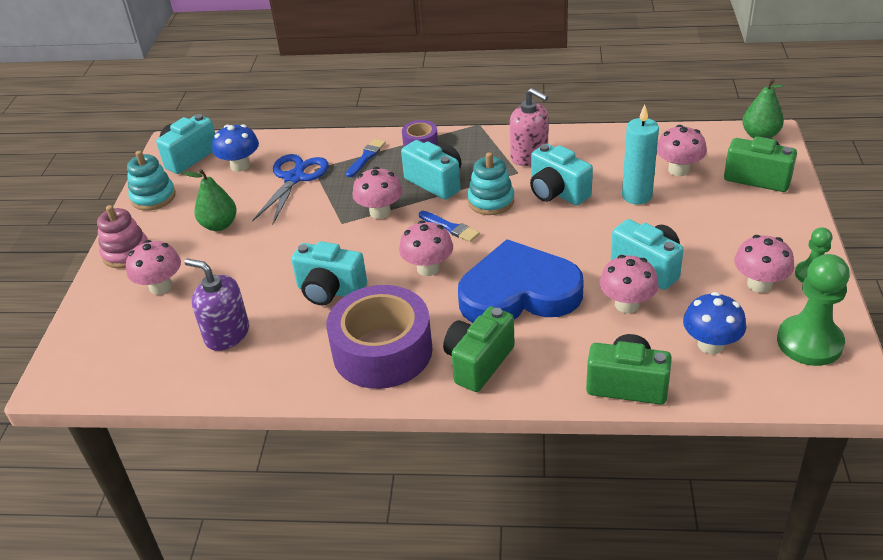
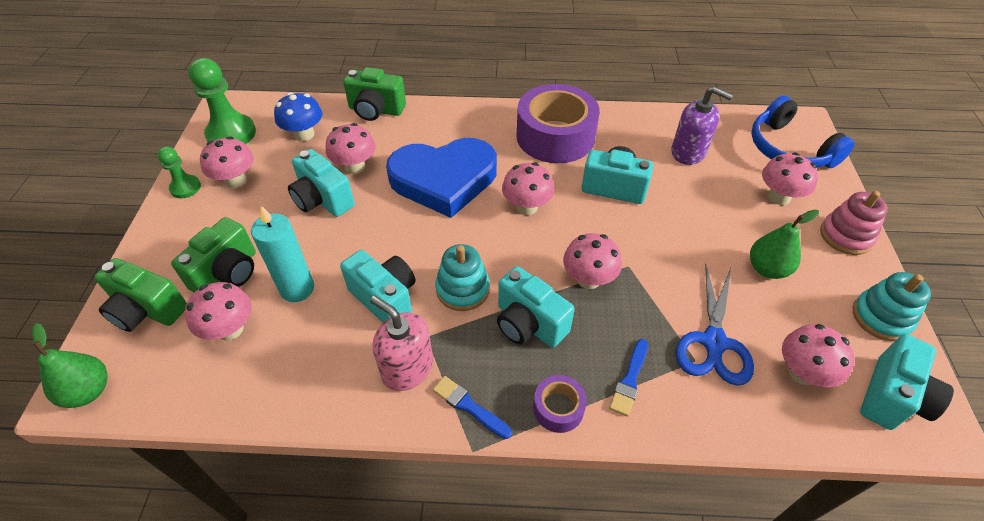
camera: 175 degrees right, 10 degrees up
blue mushroom [212,124,259,172] -> pink mushroom [782,324,855,387]
blue brush [419,211,480,242] -> blue brush moved to [432,376,512,439]
green camera [443,307,515,392] -> green camera moved to [171,217,256,293]
none -> blue headphones [751,96,855,168]

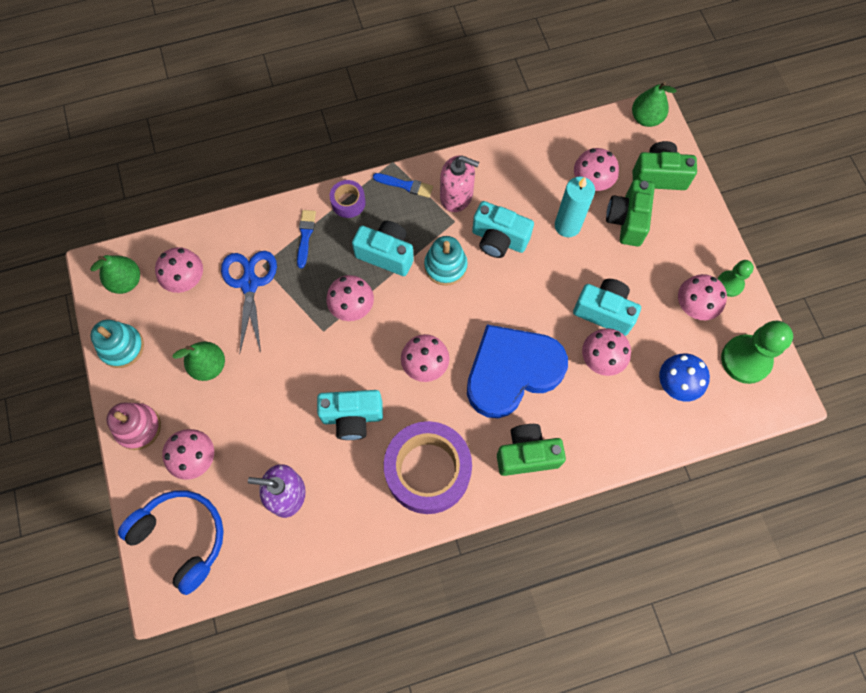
camera: 160 degrees right, 20 degrees up
green camera [343,67,406,121] -> green camera moved to [497,424,566,476]
turquoise camera [860,334,954,430] -> green pear [90,255,140,294]

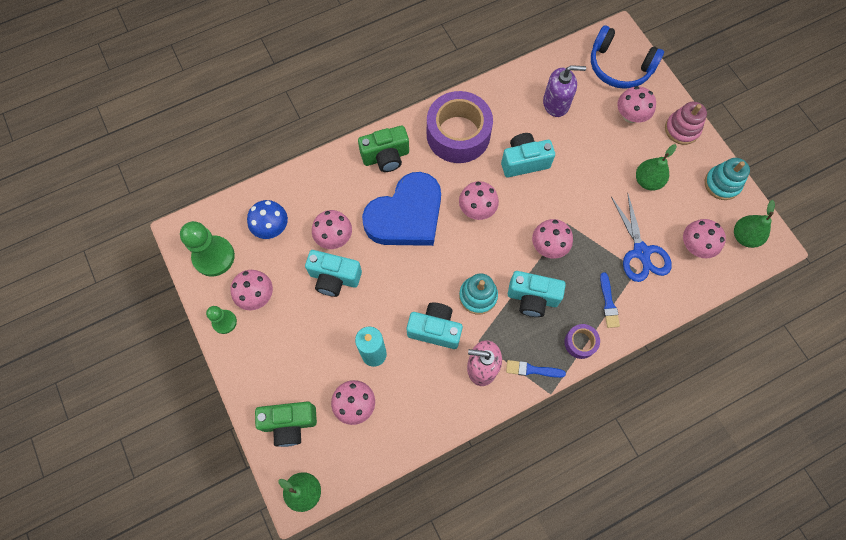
camera: 170 degrees right, 0 degrees up
green camera [606,179,655,247] -> none

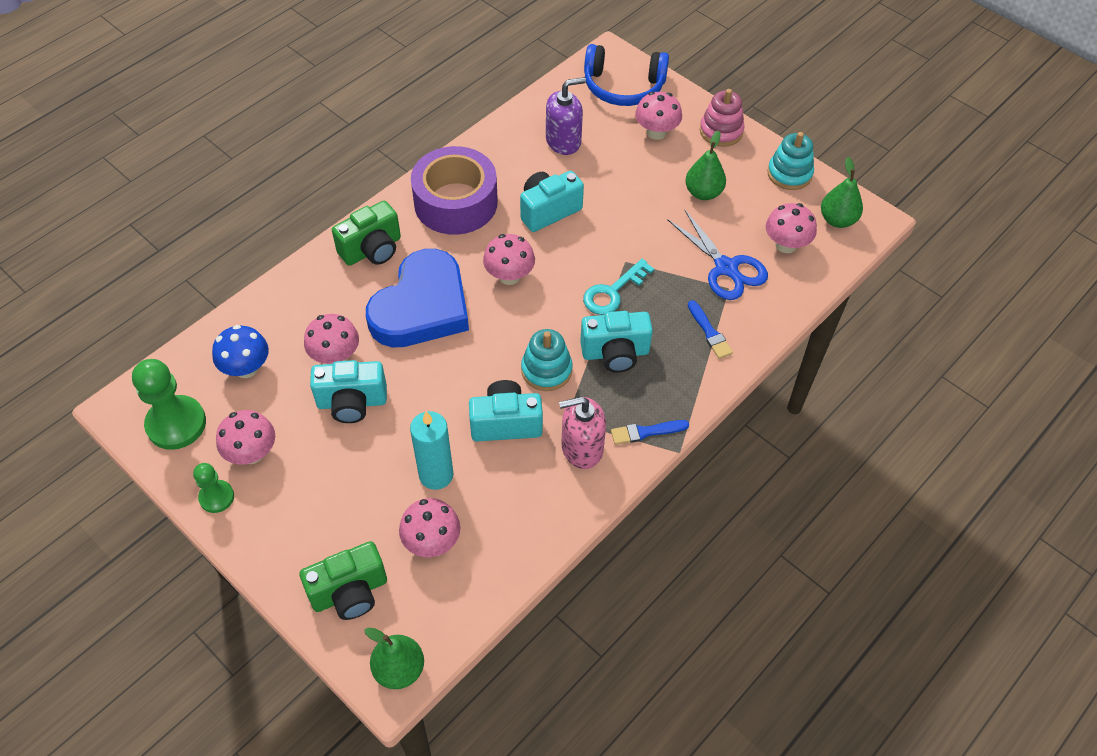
camera: 20 degrees left, 15 degrees down
pink mushroom [532,219,573,259] -> turquoise key [583,259,654,315]
purple tape [564,324,600,359] -> none

